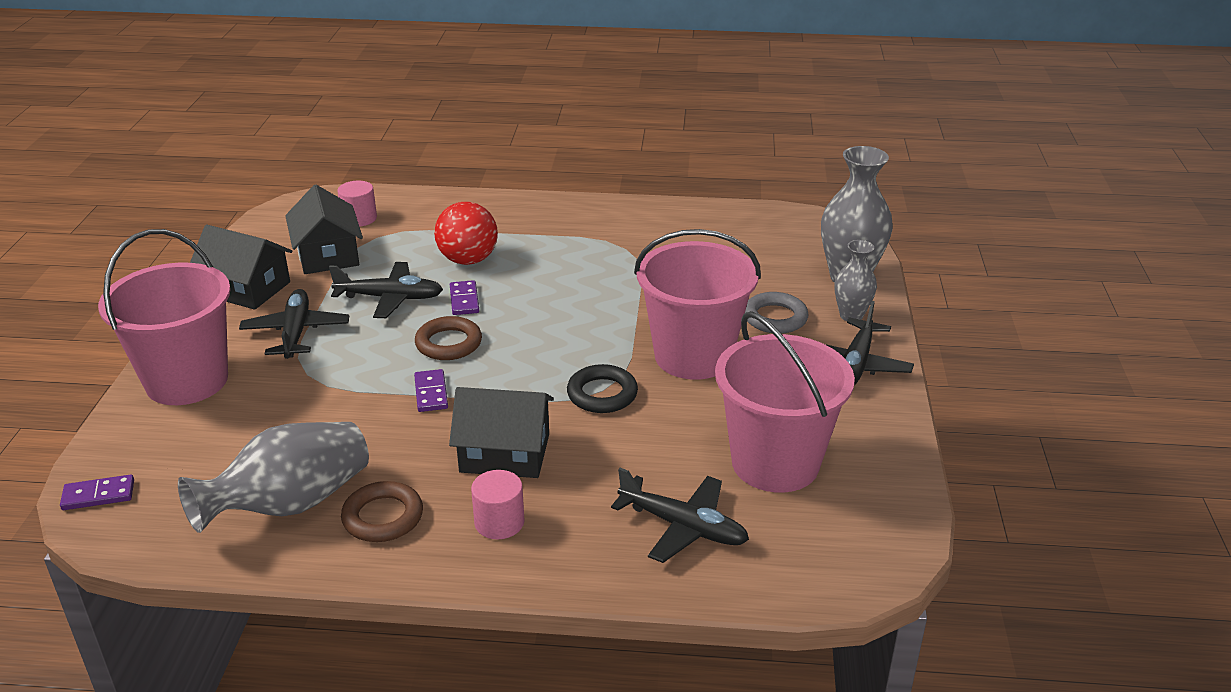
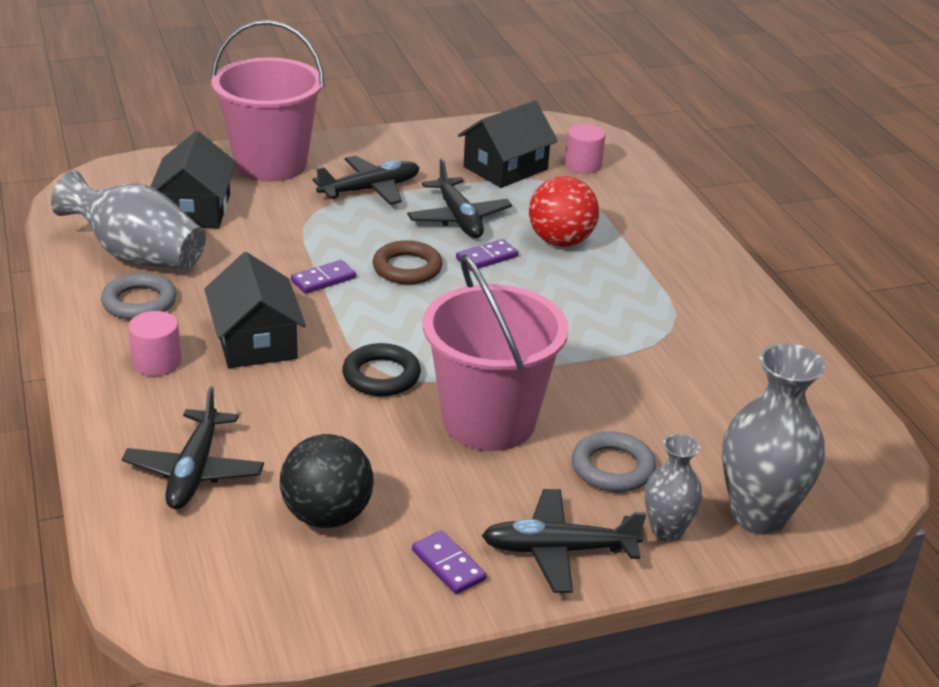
camera: 65 degrees right, 0 degrees up
purple domino [60,474,134,510] -> purple domino moved to [412,530,487,594]
black house [190,225,292,310] -> black house moved to [150,131,236,228]
brown ring [341,481,423,542] -> grey ring [101,273,176,320]
pink bucket [715,311,855,493] -> black ball [280,434,374,528]

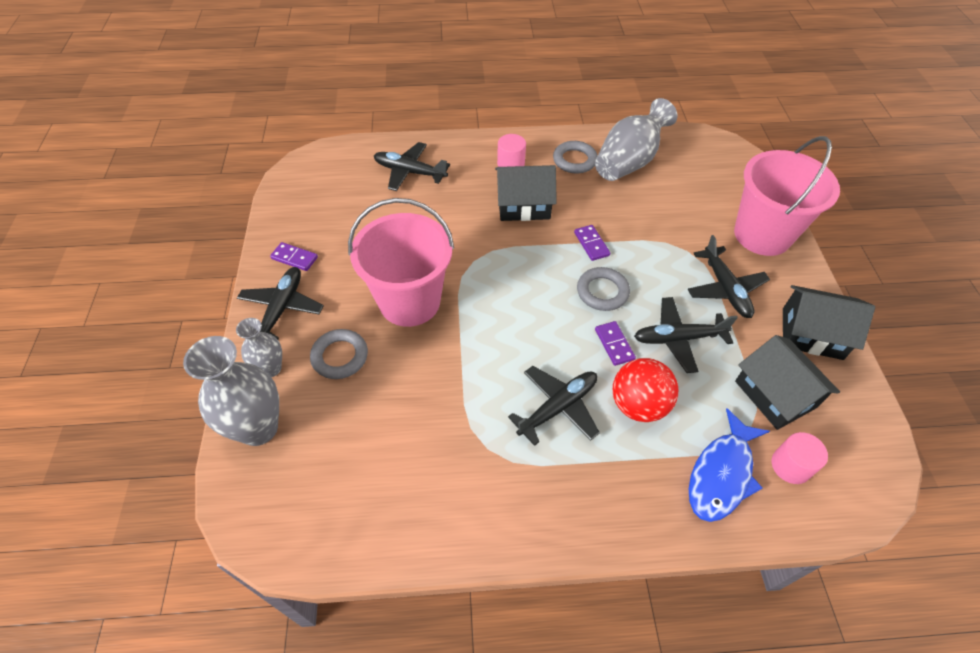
camera: 105 degrees right, 20 degrees up
black house [150,131,236,228] -> black house moved to [783,285,875,360]
black ball [280,434,374,528] -> none
black ring [342,343,421,396] -> none
brown ring [373,240,443,285] -> grey ring [577,267,630,311]
purple domino [412,530,487,594] -> purple domino turned 45 degrees clockwise [270,242,318,271]
none -> black plane [508,366,600,446]
none -> blue fish [689,408,770,522]

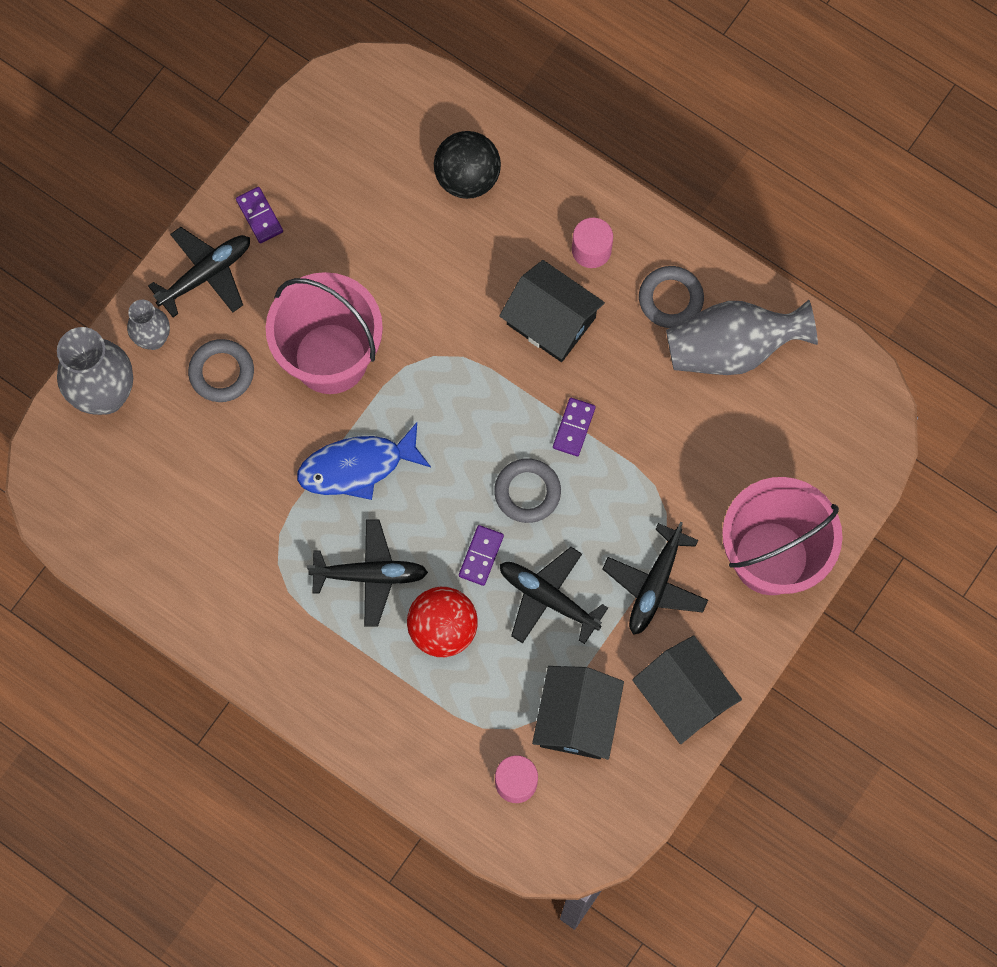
camera: 40 degrees right, 20 degrees up
black plane [374,142,450,191] -> black ball [434,131,501,199]
blue fish [689,408,770,522] -> blue fish moved to [297,422,431,500]

